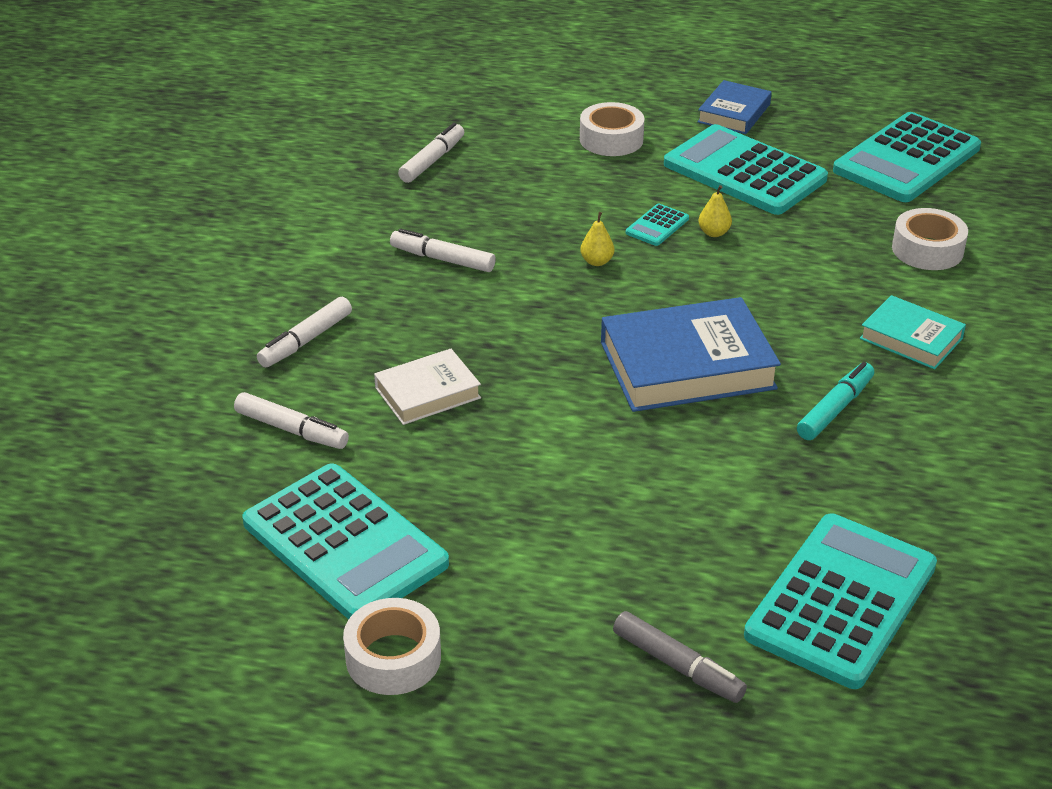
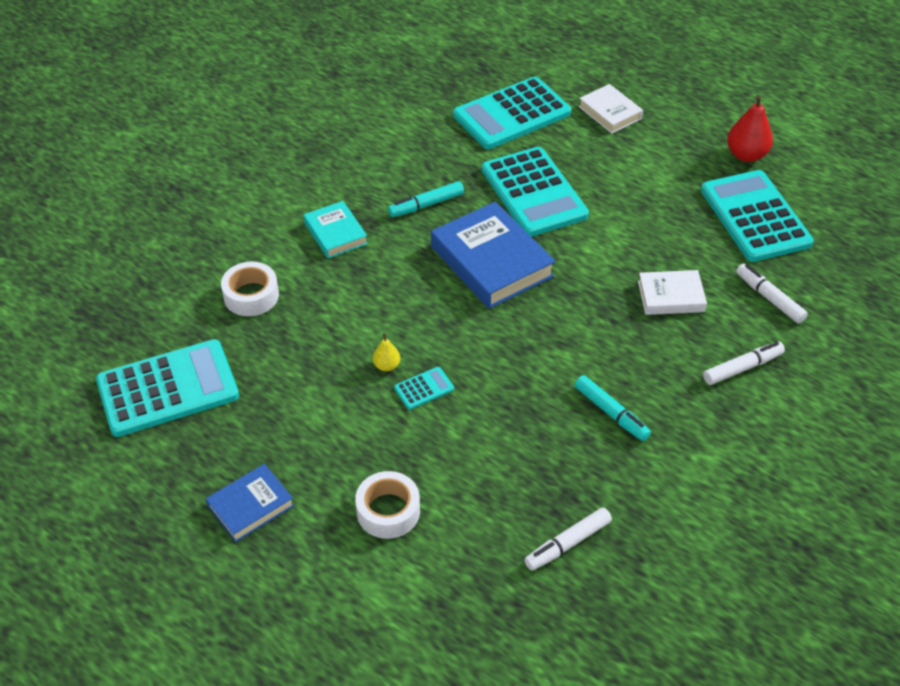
camera: 155 degrees left, 10 degrees up
white tape [343,598,441,695] -> red pear [727,95,773,162]
white marker [390,228,496,272] -> turquoise marker [575,375,651,441]
yellow pear [580,212,614,266] -> none
blue book [601,297,781,412] -> blue book turned 45 degrees clockwise [431,202,556,309]
grey marker [613,611,747,703] -> white book [579,84,643,134]
turquoise calculator [664,124,828,215] -> turquoise calculator moved to [482,147,589,237]

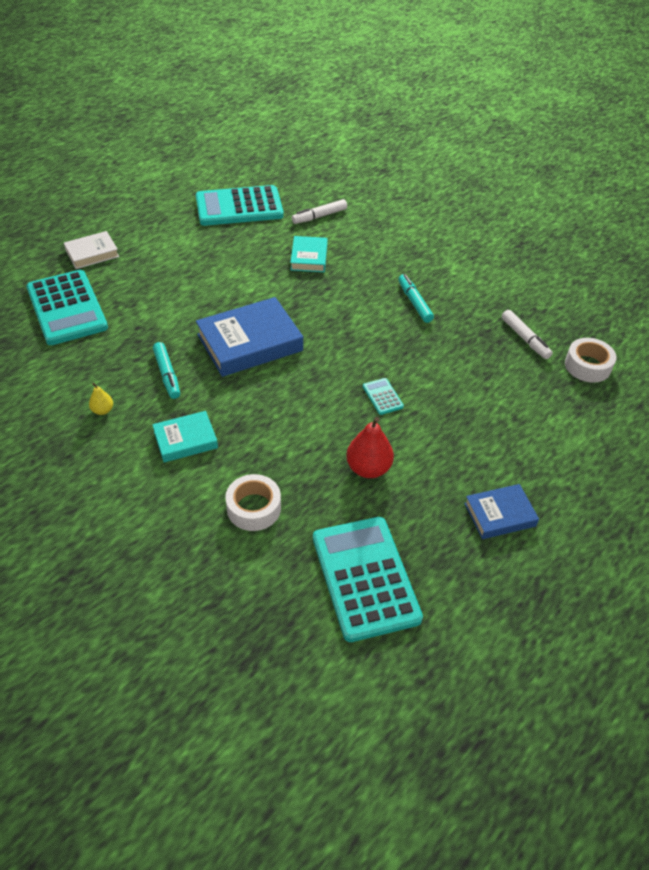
camera: 85 degrees left, 0 degrees up
blue book [206,464,294,542] -> blue book turned 75 degrees counterclockwise [464,484,539,539]
white tape [355,471,420,539] -> white tape moved to [565,338,616,383]
yellow pear [373,333,400,371] -> yellow pear moved to [89,383,113,415]
turquoise calculator [482,147,589,237] -> none
turquoise marker [575,375,651,441] -> turquoise marker turned 75 degrees counterclockwise [398,274,434,323]
white book [638,270,707,315] -> turquoise book [290,236,328,272]
white marker [703,342,785,385] -> none
red pear [727,95,773,162] -> red pear moved to [346,417,394,478]

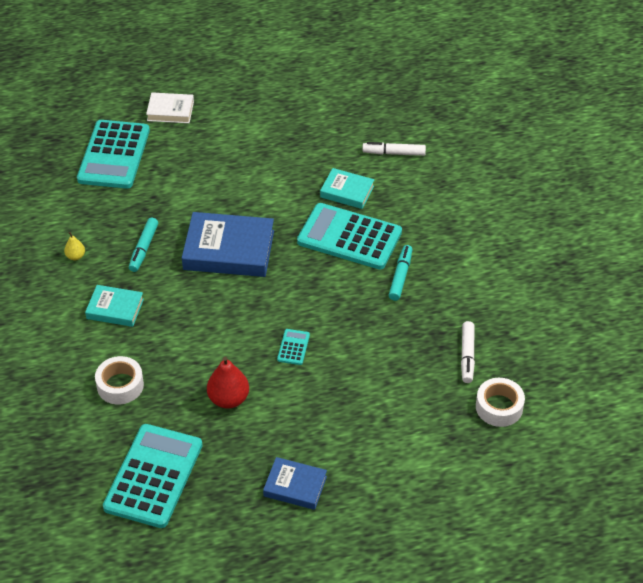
camera: 35 degrees right, 0 degrees up
turquoise calculator [196,185,284,226] -> turquoise calculator moved to [297,203,402,270]
turquoise book [290,236,328,272] -> turquoise book turned 75 degrees clockwise [320,168,374,209]

